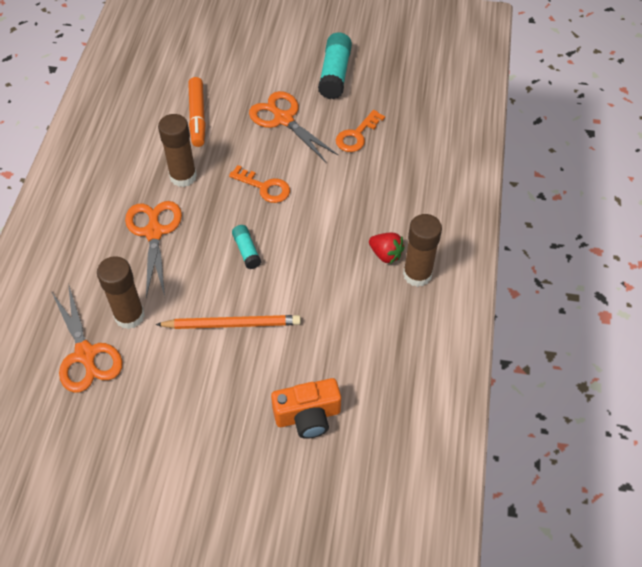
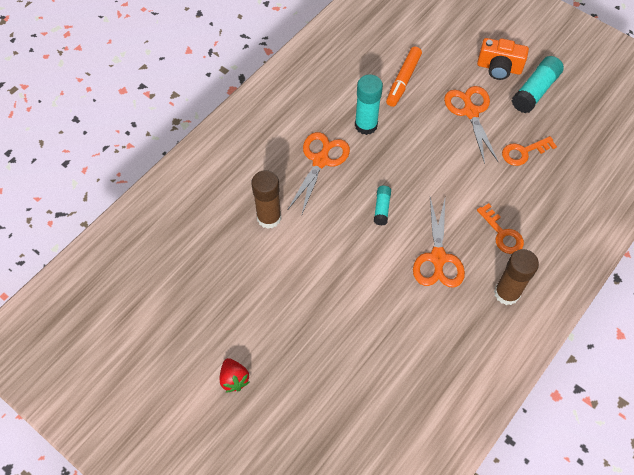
camera: 30 degrees right, 5 degrees up
orange scissors [51,284,123,393] -> orange scissors moved to [413,197,465,288]
orange pencil [156,315,301,329] -> none
brown glue stick [158,114,197,187] -> turquoise glue stick [355,74,383,135]
orange key [229,165,290,203] -> orange key moved to [477,203,524,254]
orange camera [271,378,341,439] -> orange camera moved to [477,38,529,80]
red strawberry [369,233,405,264] -> red strawberry moved to [219,358,250,392]

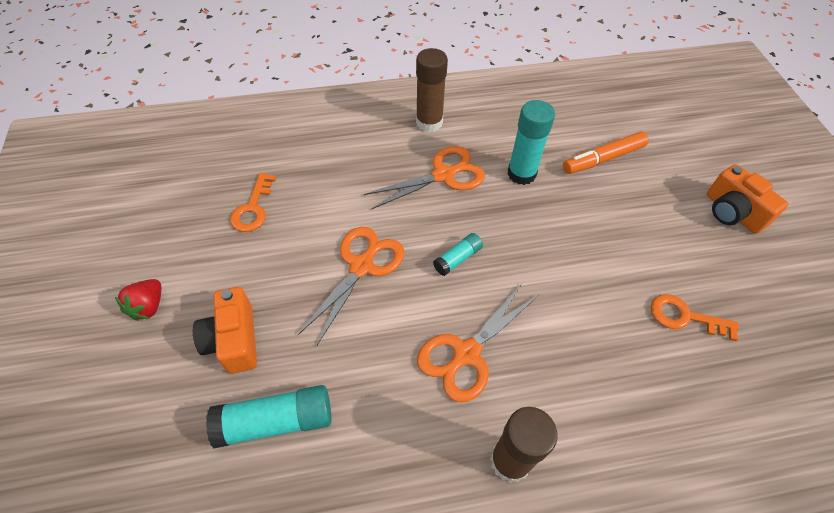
camera: 40 degrees right, 5 degrees down
brown glue stick [252,170,281,229] -> brown glue stick moved to [416,48,448,132]
orange scissors [444,86,499,164] -> orange scissors moved to [298,227,405,345]
orange key [477,203,524,254] -> orange key moved to [230,173,276,232]
turquoise glue stick [512,56,564,113] -> turquoise glue stick moved to [206,385,331,449]
none -> orange camera [193,287,257,374]

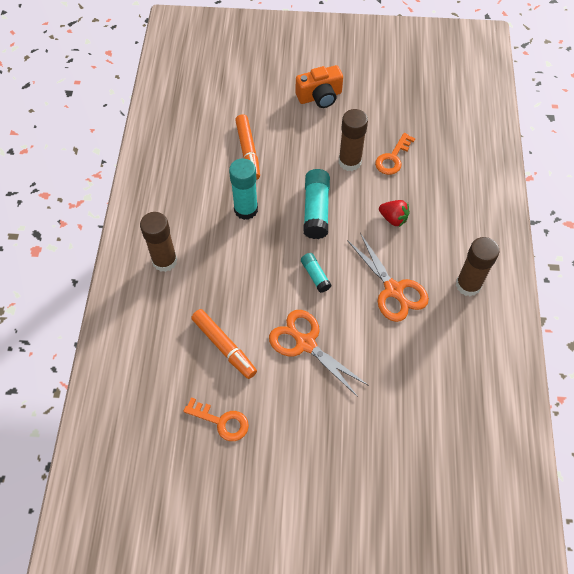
camera: 75 degrees left, 5 degrees up
red strawberry [115,279,161,321] -> red strawberry moved to [379,200,410,227]
orange camera [193,287,257,374] -> none
turquoise glue stick [206,385,331,449] -> turquoise glue stick moved to [303,169,330,239]
orange scissors [364,146,485,209] -> none
none -> orange marker [191,309,257,379]
none -> brown glue stick [339,109,368,171]

